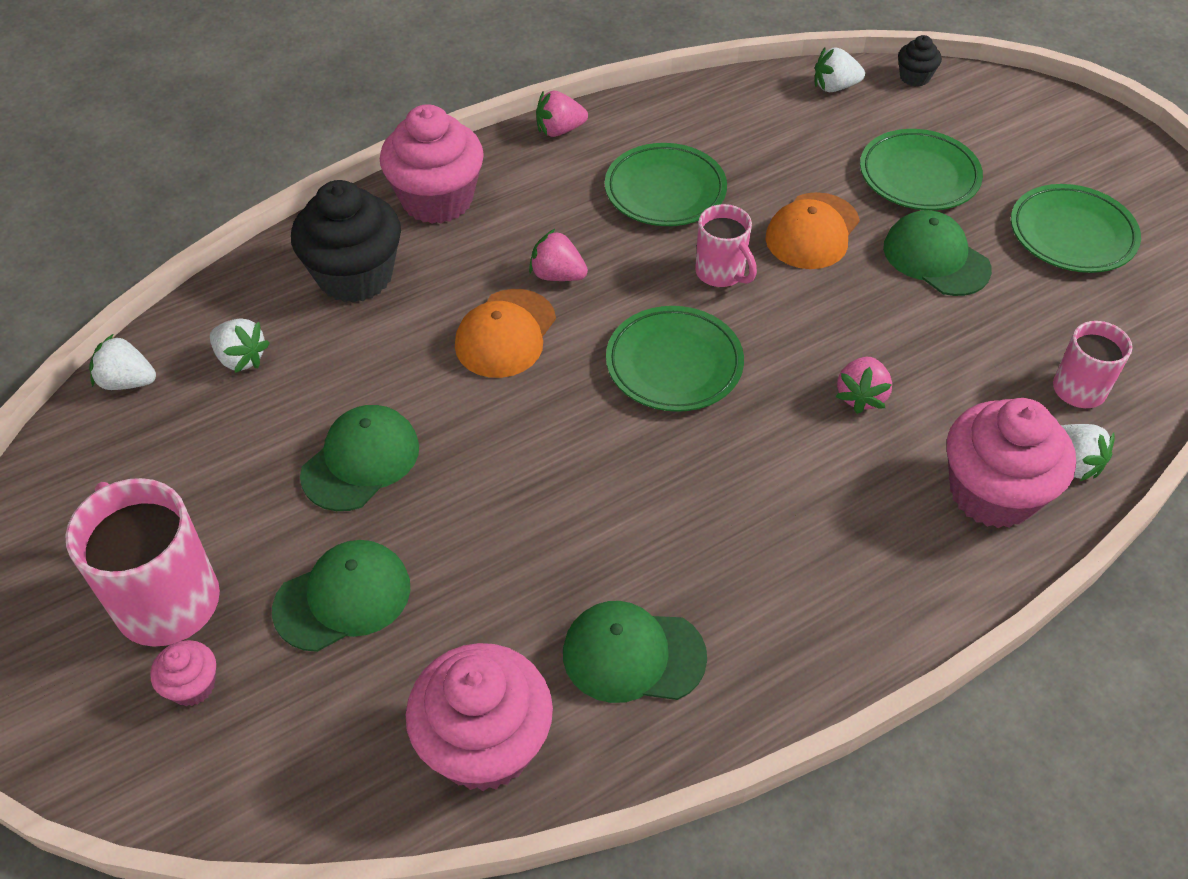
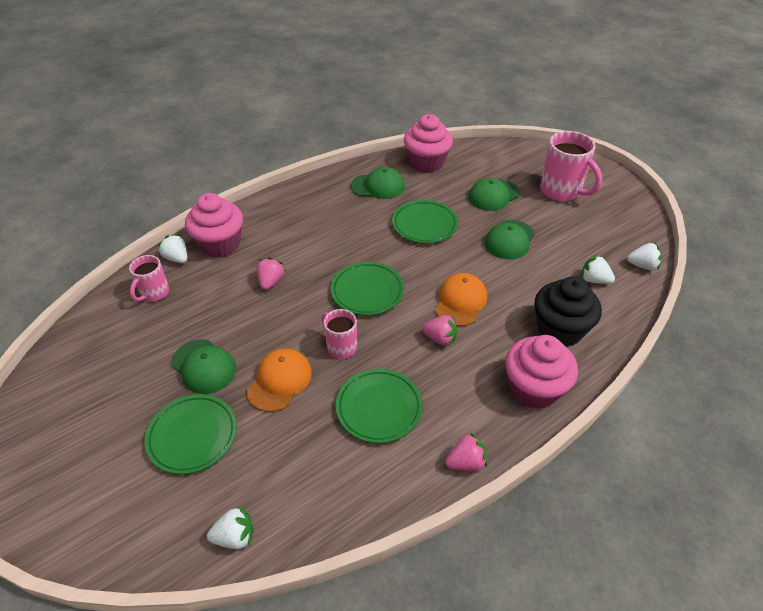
camera: 175 degrees right, 5 degrees down
pink cupcake [150,640,216,706] -> none
black cupcake [898,35,942,87] -> none
green plate [1011,184,1141,273] -> green plate moved to [392,200,458,243]

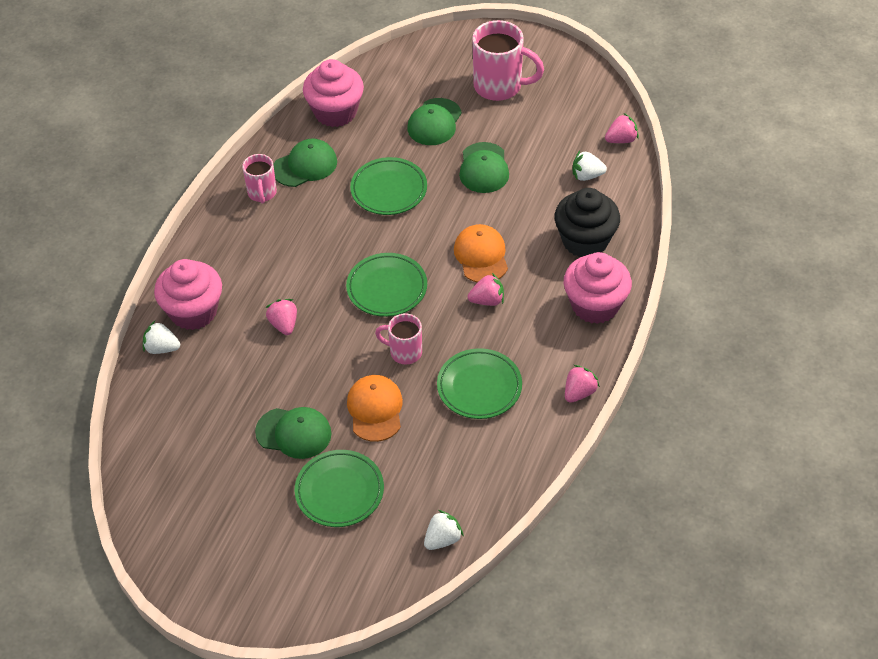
camera: 30 degrees left, 5 degrees up
pink mug [129,255,169,302] -> pink mug moved to [242,154,277,204]
white strawberry [627,243,662,270] -> pink strawberry [605,113,639,143]

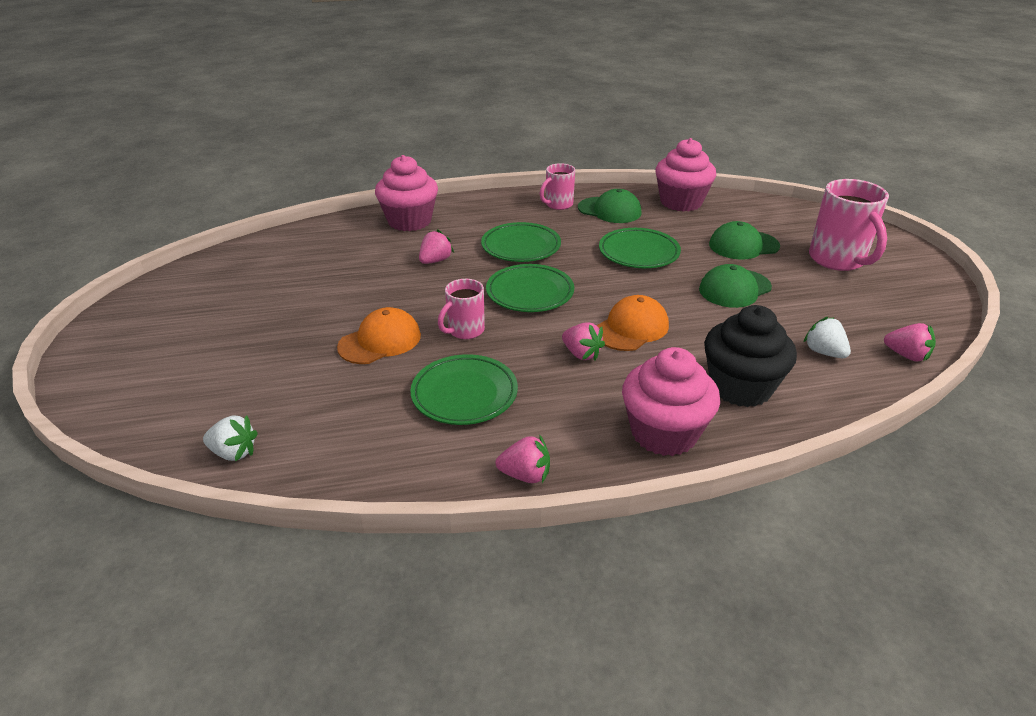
camera: 55 degrees right, 15 degrees down
white strawberry [143,321,180,354] -> none
green cap [255,407,332,459] -> none
green plate [295,450,384,527] -> green plate moved to [481,222,561,262]
pink mug [375,314,422,364] -> pink mug turned 120 degrees counterclockwise [438,279,485,339]

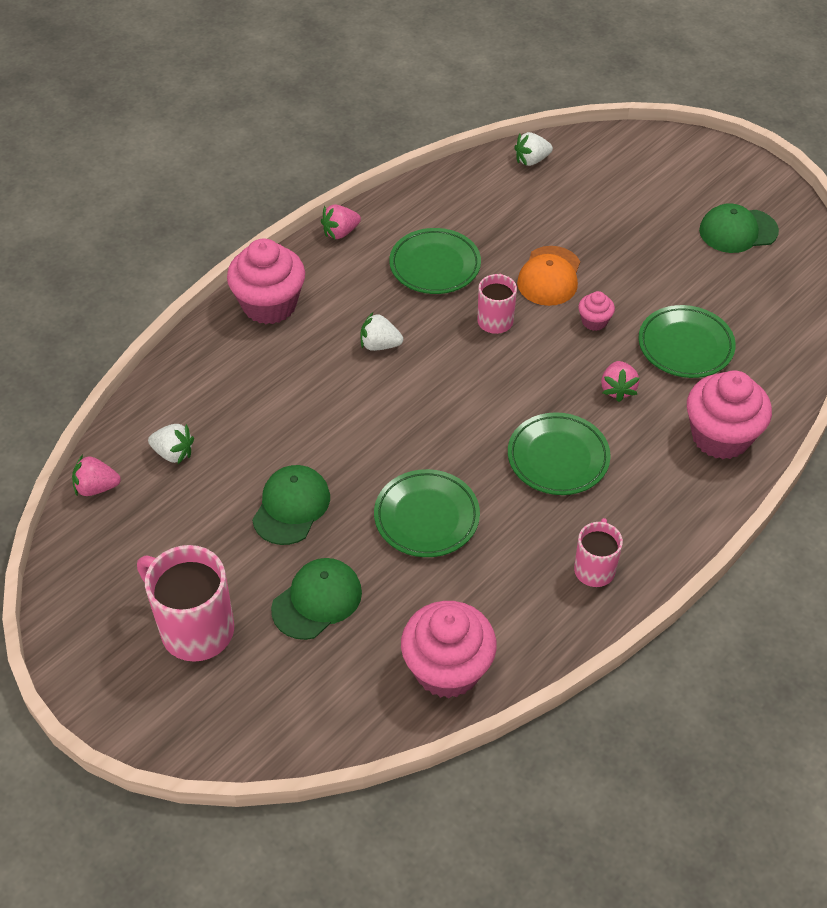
camera: 145 degrees right, 15 degrees up
green plate [486,264,574,312] -> green plate moved to [639,305,736,378]
pink strawberry [562,322,605,360] -> white strawberry [361,312,403,351]
green cap [578,189,641,223] -> green cap moved to [699,203,779,253]
orange cap [596,295,669,351] -> none
black cupcake [704,305,797,407] -> none
none -> pink cupcake [578,291,615,331]

